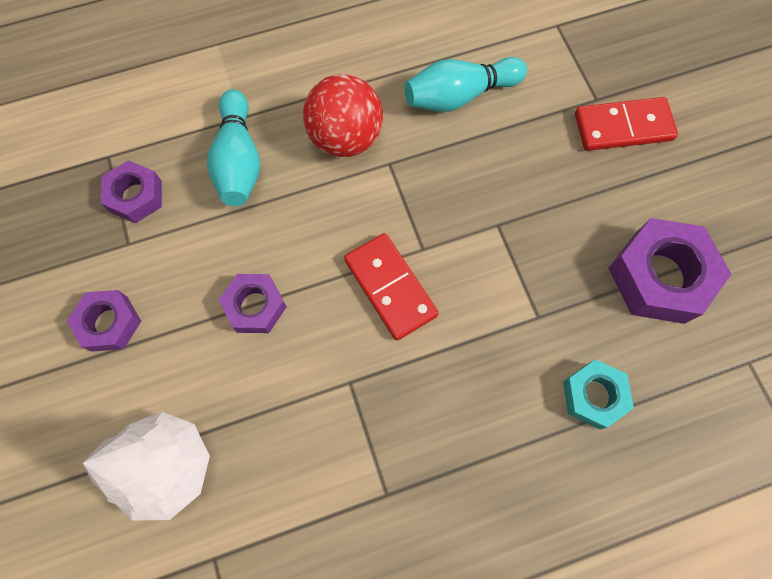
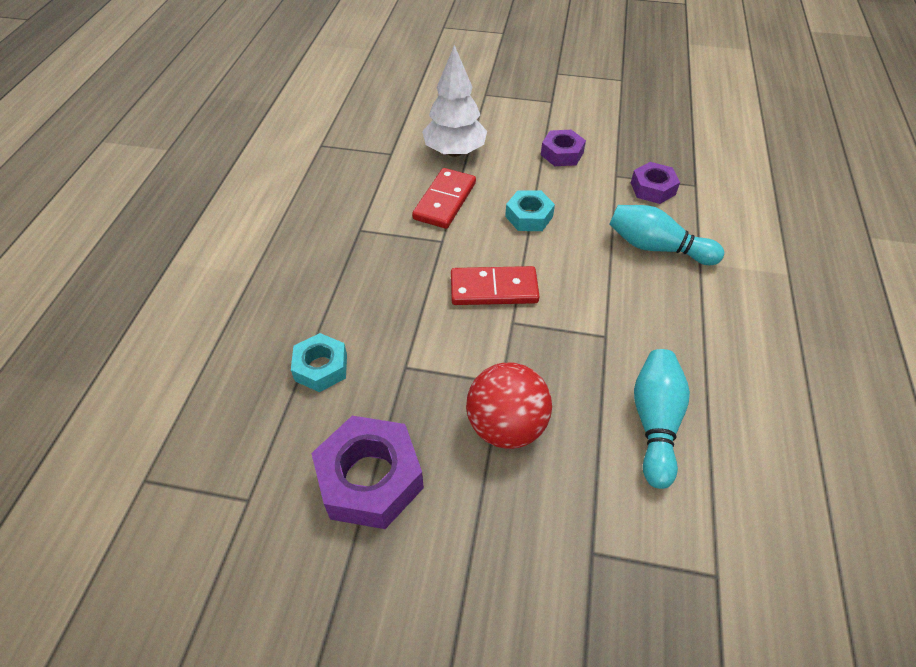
camera: 120 degrees right, 20 degrees down
purple nut [219,274,287,333] -> turquoise nut [505,190,555,231]
red ball [303,74,383,157] -> red ball moved to [466,363,552,449]
red domino [575,97,678,151] -> red domino moved to [412,168,476,229]

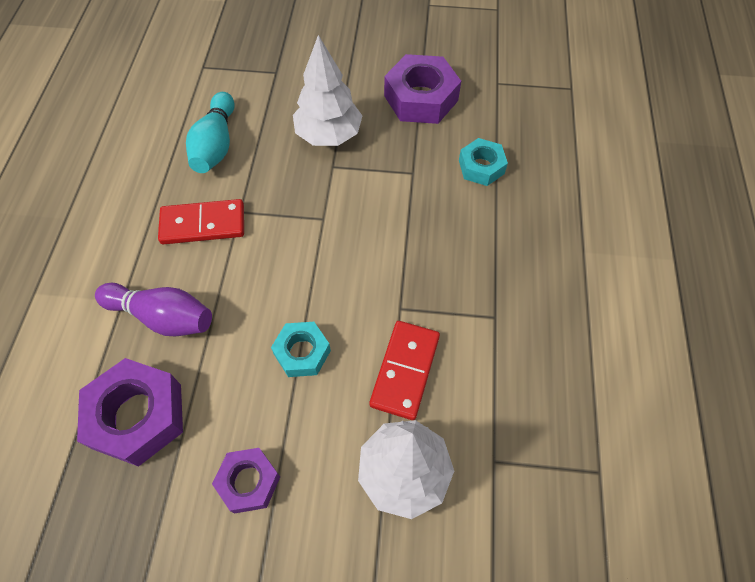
camera: 175 degrees right, 10 degrees up
red domino [451,266,540,305] -> red domino moved to [158,199,244,244]
red ball [466,363,552,449] -> white tree [293,35,362,146]
turquoise bowling pin [609,205,724,265] -> purple bowling pin [95,283,212,336]
purple nut [631,162,680,204] -> purple nut [77,358,183,467], size x1.67

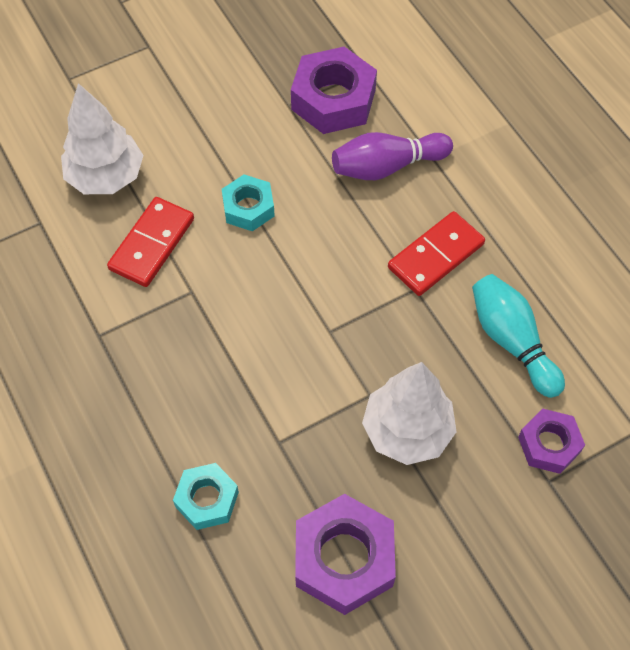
camera: 145 degrees right, 0 degrees up
purple nut [212,448,280,514] -> purple nut moved to [518,408,585,474]
red domino [369,321,440,420] -> red domino turned 45 degrees clockwise [107,197,194,287]

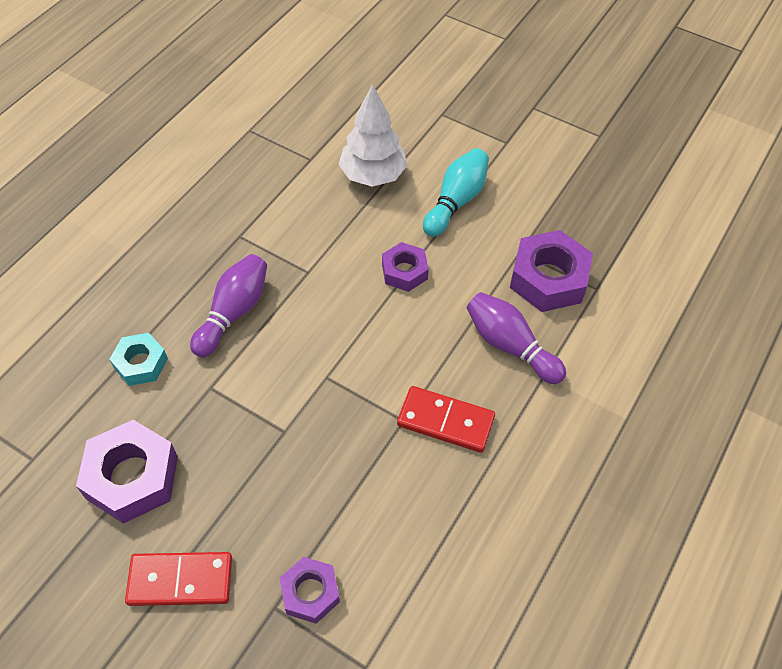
camera: 60 degrees right, 5 degrees down
red domino [107,197,194,287] -> red domino moved to [125,552,232,606]
turquoise nut [222,174,275,231] -> purple nut [382,242,429,292]
white tree [362,362,457,465] -> none
turquoise bowling pin [472,274,565,398] -> turquoise bowling pin moved to [423,148,489,237]
none -> purple bowling pin [190,254,267,357]

